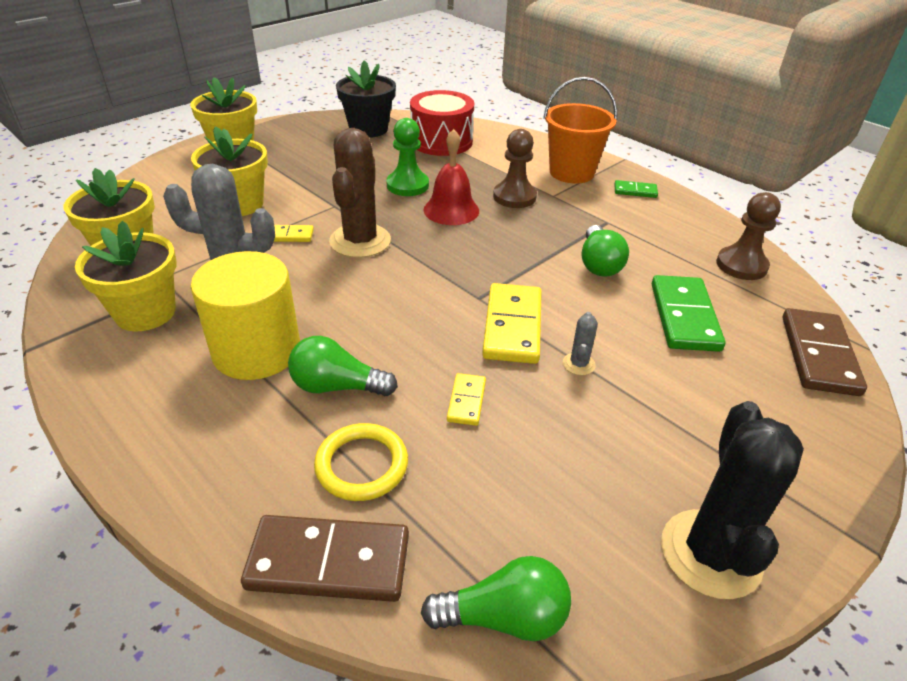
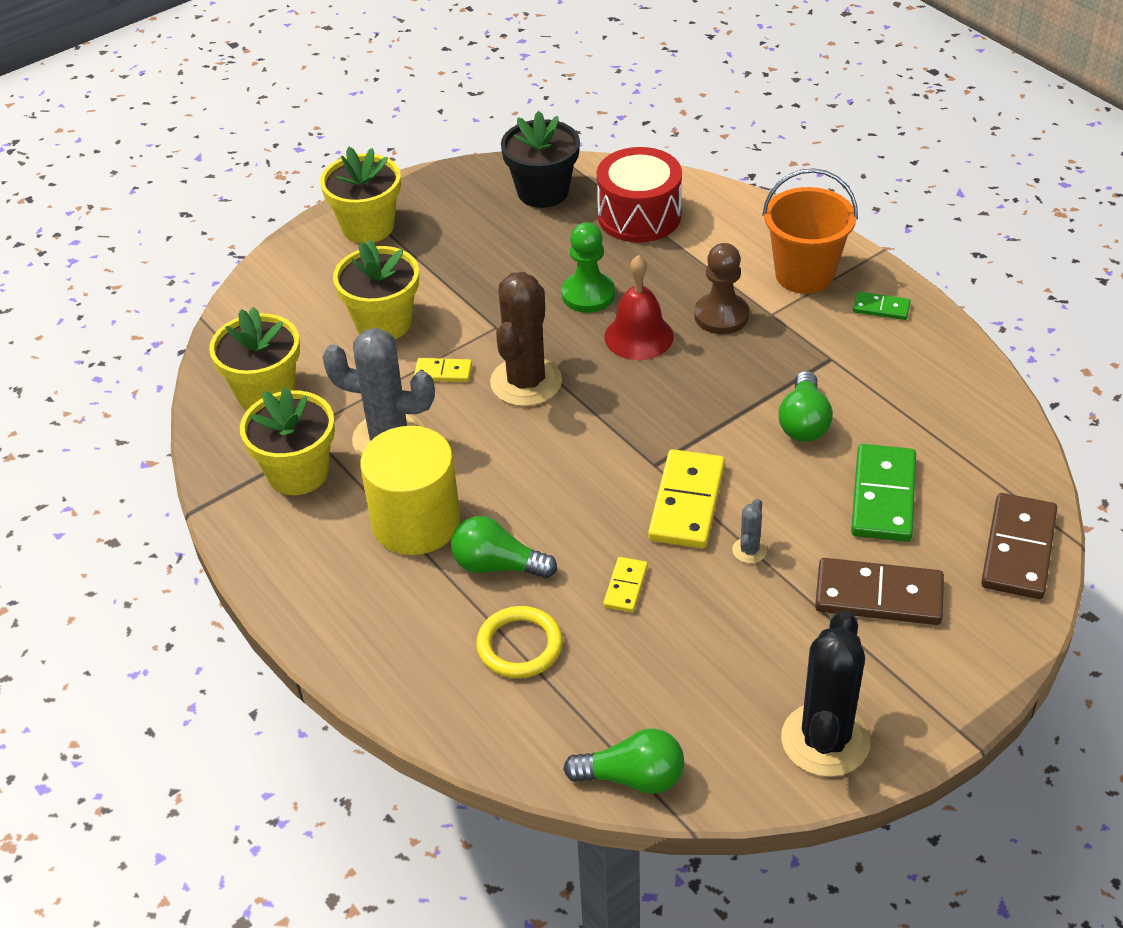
camera: 10 degrees right, 5 degrees up
brown domino [241,515,409,602] -> brown domino moved to [815,558,944,625]
brown pawn [716,192,781,280] -> none

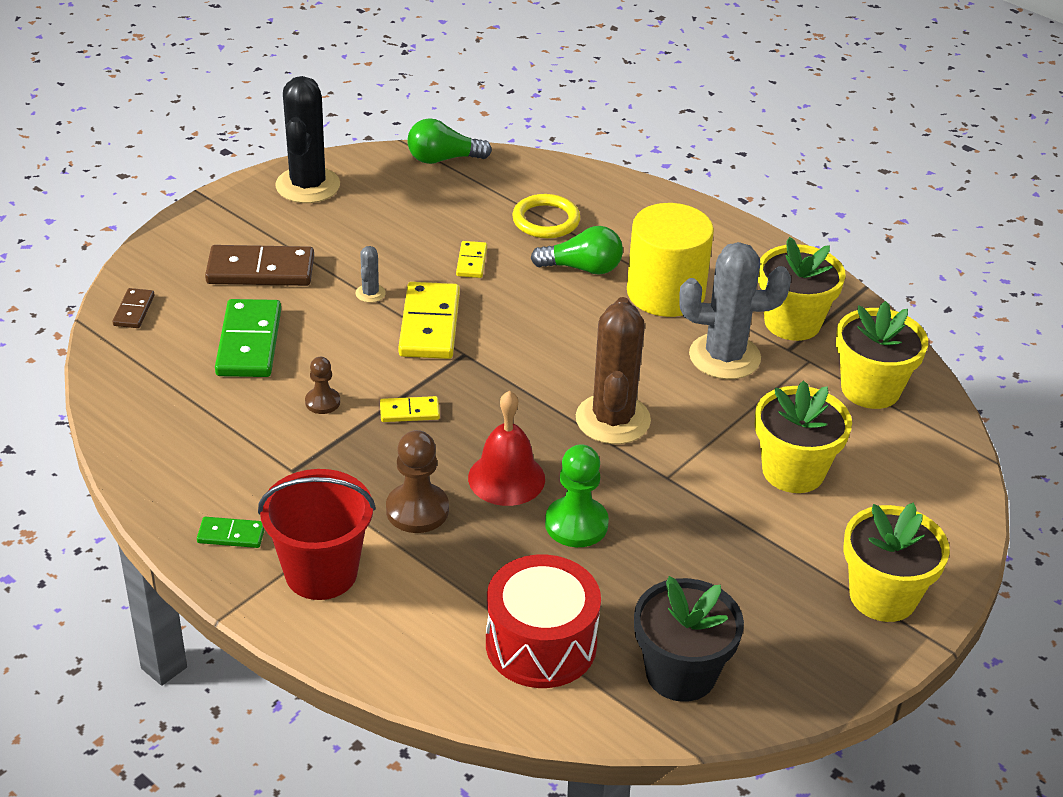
camera: 165 degrees right, 5 degrees down
yellow domino [414,358,472,382] -> yellow domino moved to [380,396,440,422]
orange bucket [762,168,858,294] -> red bucket [258,469,376,600]
green light bulb [779,371,833,442] -> brown pawn [305,357,340,414]
brown domino [981,493,1057,599] -> brown domino [113,288,155,328], size x0.52

